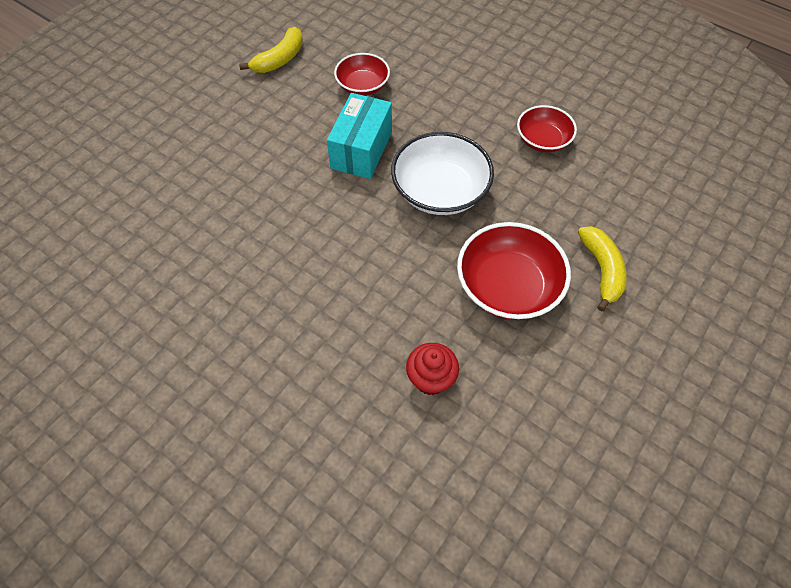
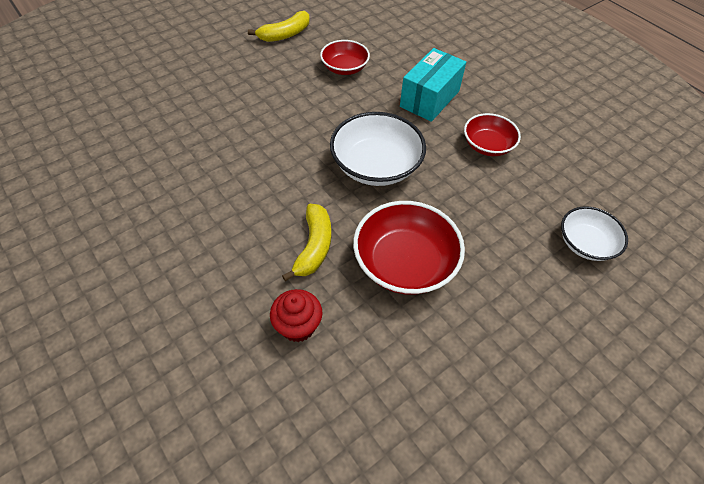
camera: 15 degrees right, 5 degrees down
turquoise box [327,93,392,179] -> turquoise box moved to [400,48,466,122]
yellow banana [578,226,627,312] -> yellow banana moved to [282,204,331,281]
none -> white bowl [561,206,628,261]

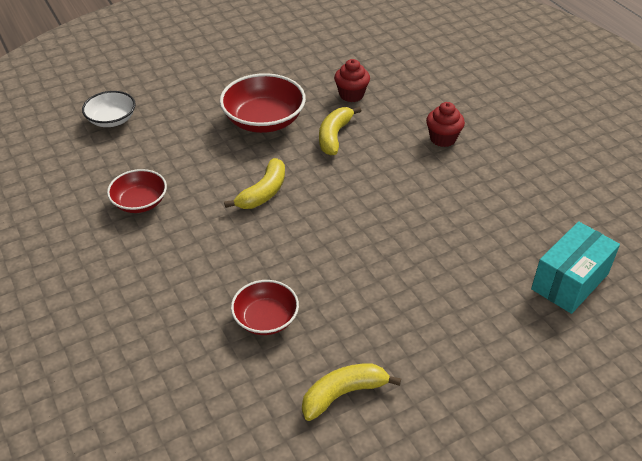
camera: 170 degrees left, 10 degrees down
white bowl [330,112,426,186] -> yellow banana [224,158,285,209]
turquoise box [400,48,466,122] -> turquoise box moved to [531,221,620,314]
none -> red cupcake [426,102,465,147]

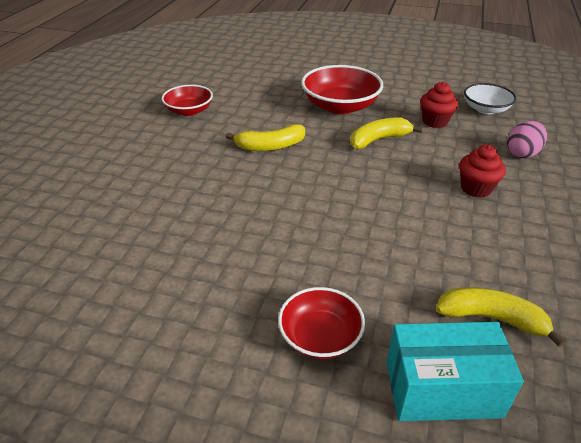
camera: 45 degrees right, 5 degrees down
white bowl [82,91,136,127] -> white bowl moved to [464,83,517,114]
red bowl [231,280,299,335] -> red bowl moved to [278,287,365,359]
yellow banana [302,364,401,421] -> yellow banana moved to [436,287,565,347]
none -> pink egg [507,121,547,158]

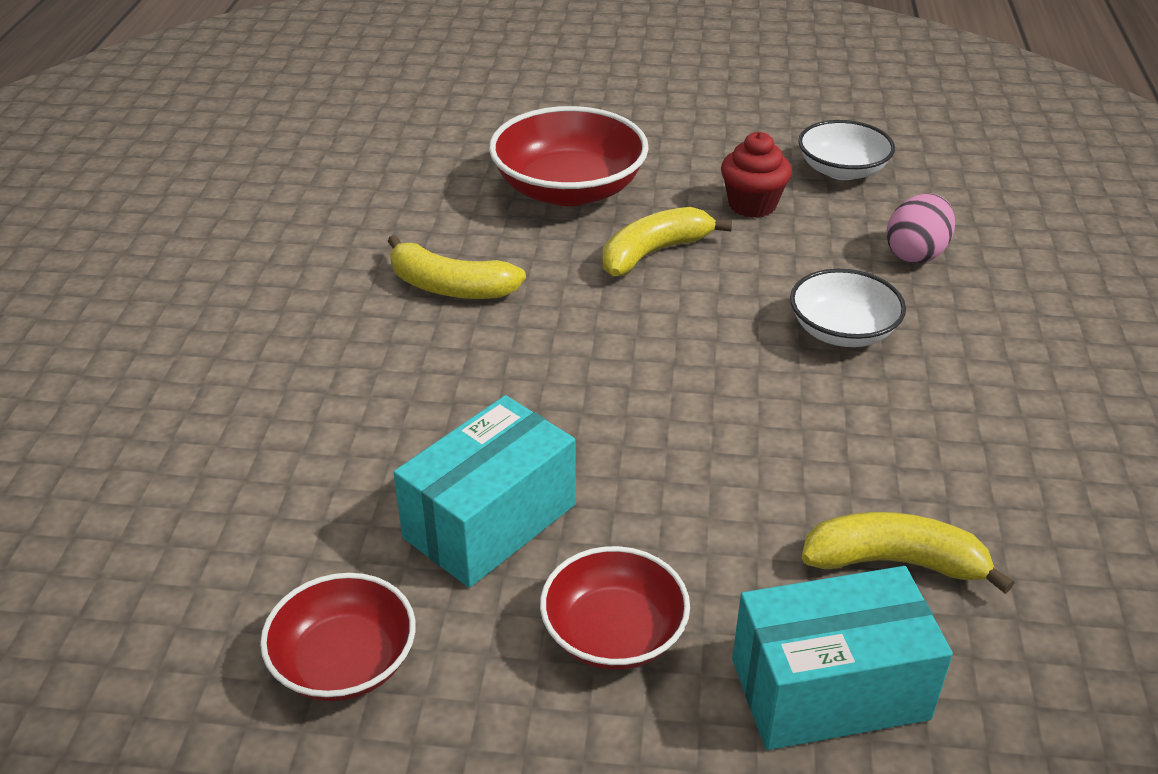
camera: 10 degrees left, 0 degrees up
red bowl [162,85,213,116] -> red bowl moved to [260,573,416,701]
yellow banana [226,124,305,151] -> yellow banana turned 45 degrees clockwise [388,235,526,299]
red cupcake [459,144,506,198] -> white bowl [790,269,906,347]
none -> turquoise box [393,395,576,588]

